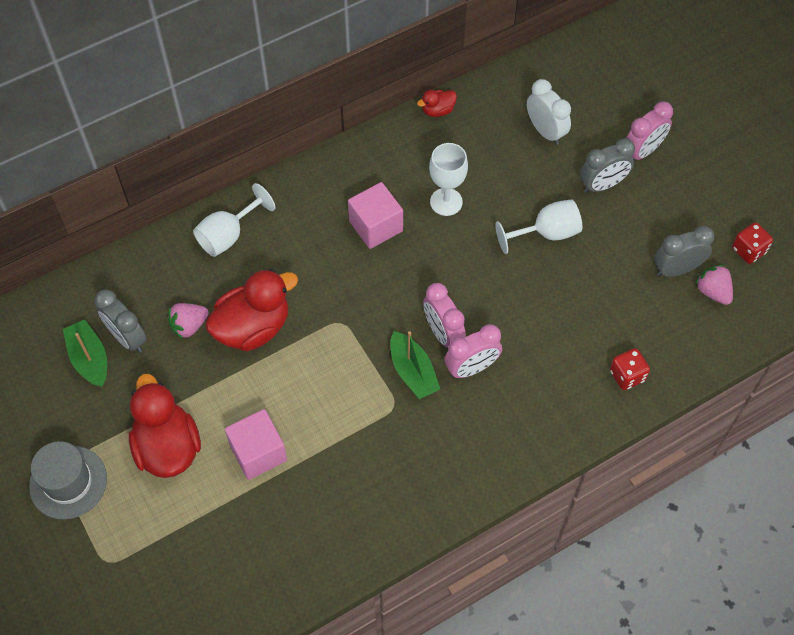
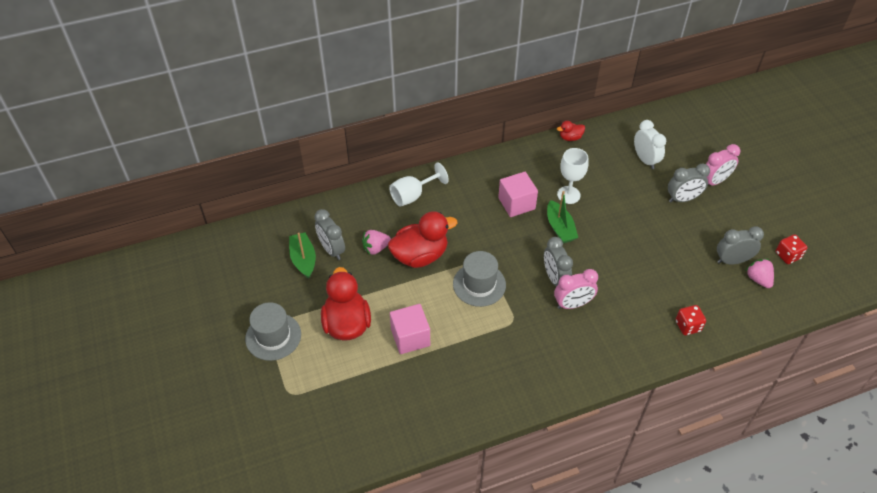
camera: 10 degrees right, 10 degrees down
green boat [390,331,440,399] -> green boat moved to [547,191,578,243]
pink clock [423,283,466,348] -> grey clock [544,237,573,286]
white goblet [495,199,582,254] -> none
none -> grey hat [453,251,506,307]

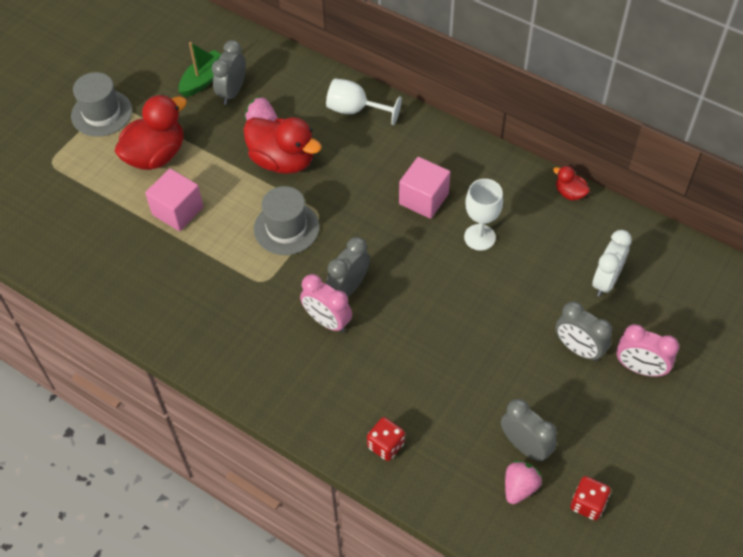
camera: 55 degrees right, 5 degrees up
green boat [547,191,578,243] -> none

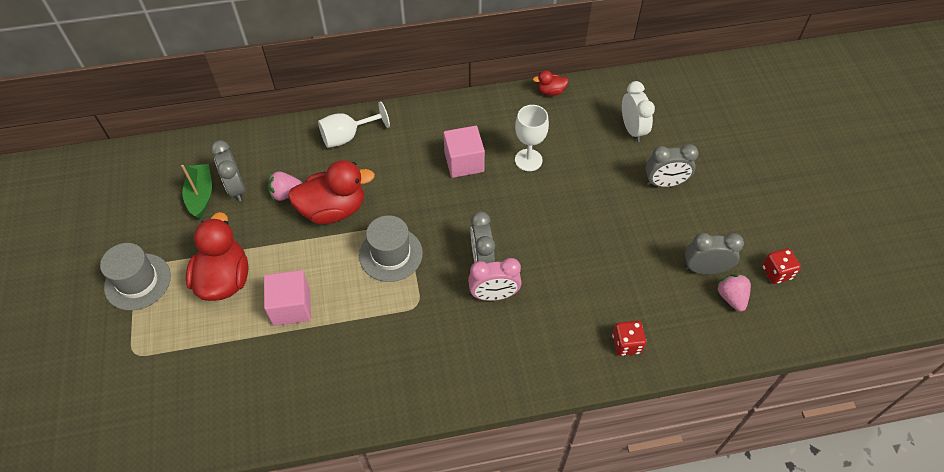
camera: 45 degrees left, 0 degrees up
pink clock [616,324,679,377] -> none

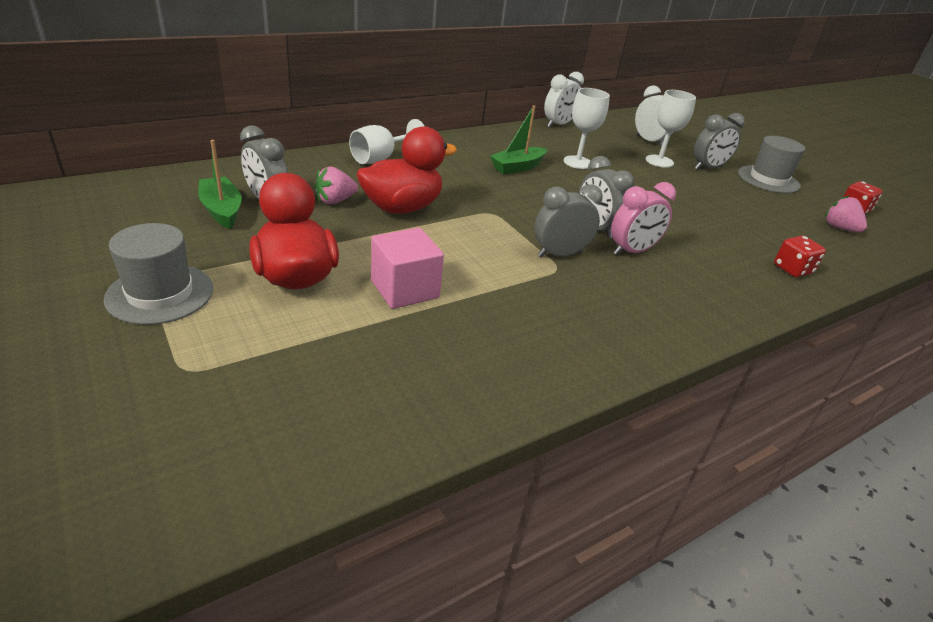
camera: 25 degrees left, 20 degrees down
grey hat [359,215,423,282] -> grey hat moved to [738,136,805,193]
pink cube [444,126,485,178] -> green boat [490,105,547,174]
red duck [533,70,568,96] -> white clock [544,72,584,127]
grey clock [685,233,744,274] -> grey clock moved to [534,184,603,258]
none -> white goblet [646,90,696,168]

